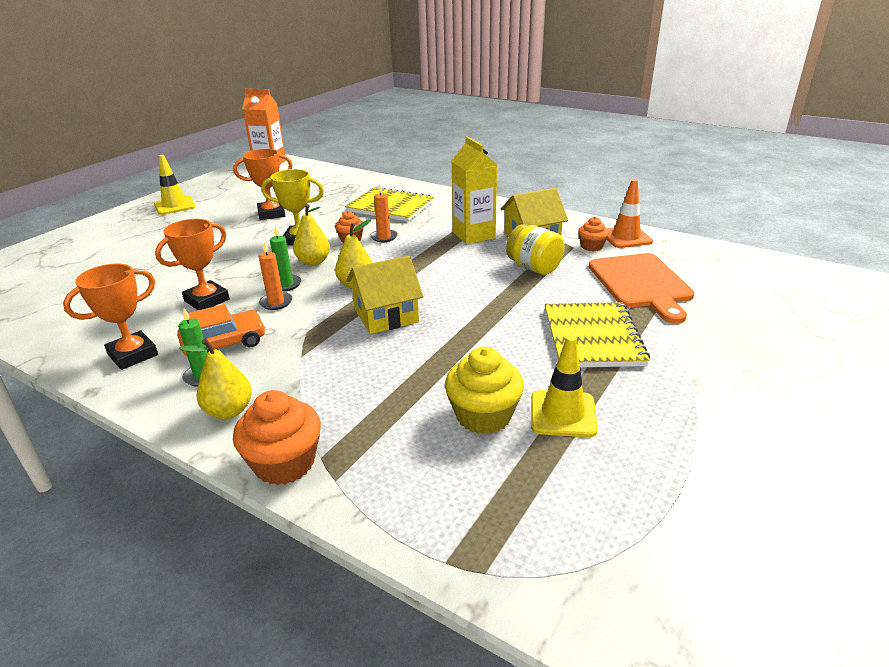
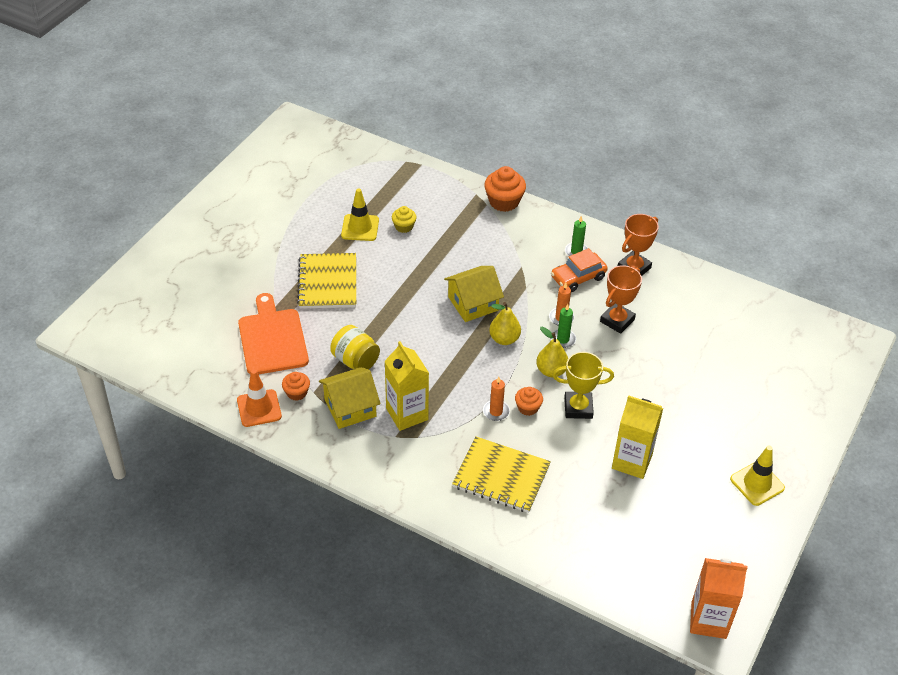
camera: 175 degrees right, 15 degrees up
yellow pear [179,338,252,419] -> none
orange trophy [233,149,293,220] -> yellow carton [612,395,663,479]
yellow cupcake [445,346,524,434] -> yellow cupcake [392,206,417,233], size x0.59

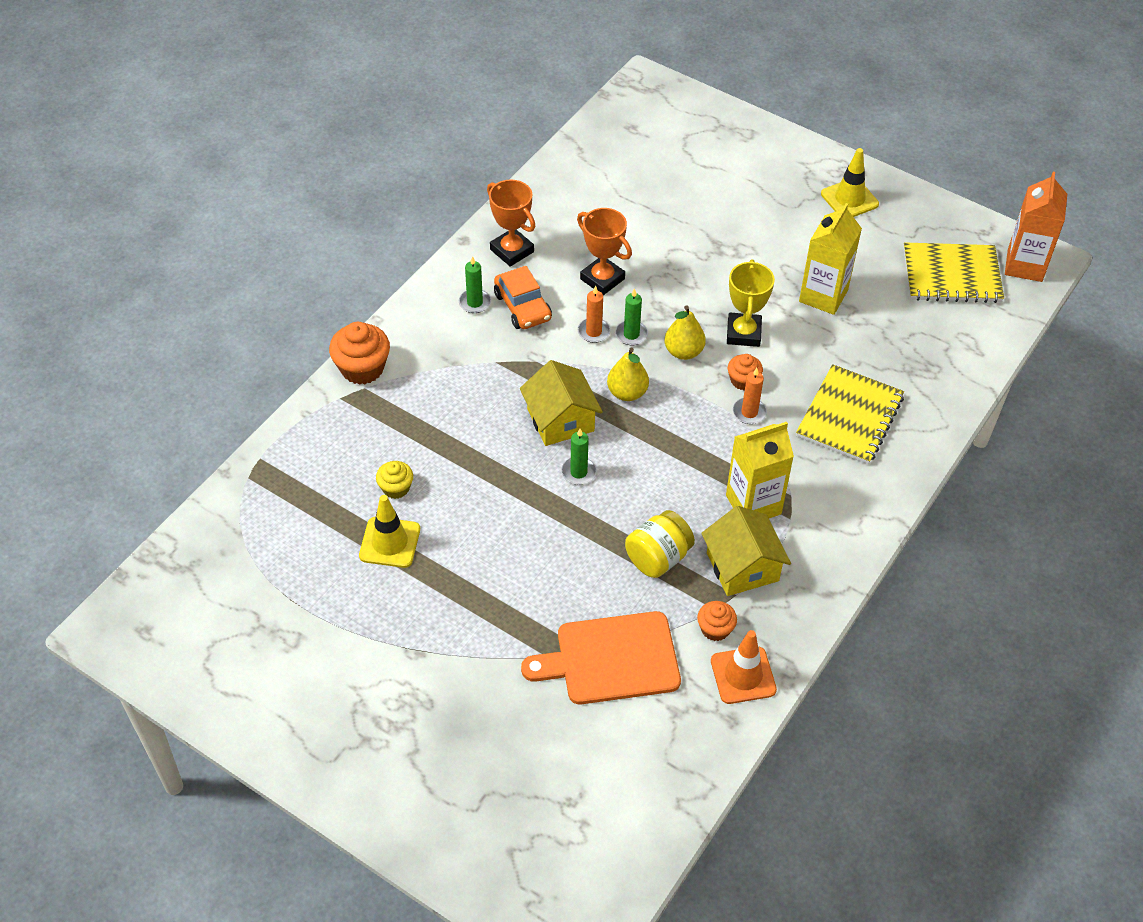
camera: 85 degrees left, 5 degrees up
yellow notebook [297,253,356,309] -> yellow notebook moved to [903,242,1004,303]
none -> green candle [561,429,597,485]

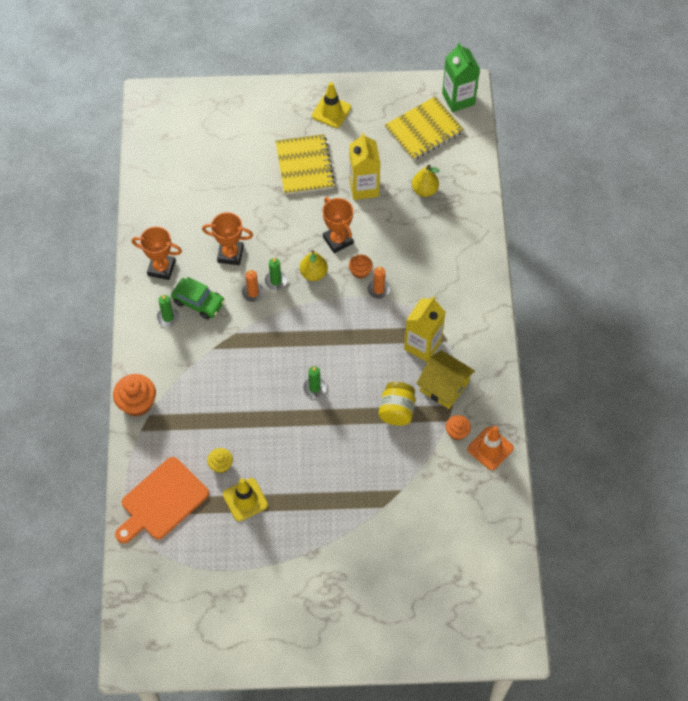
camera: 35 degrees left, 10 degrees up
orange car [494,266,552,329] -> green car [171,277,225,320]
yellow house [520,360,603,446] -> none
orange cutting board [521,611,681,704] -> orange cutting board moved to [115,457,209,544]
yellow pear [607,348,649,401] -> yellow pear moved to [412,164,440,197]
yellow trophy [727,259,775,347] -> orange trophy [323,197,353,253]
yellow notebook [796,364,904,464] -> yellow notebook moved to [276,134,335,195]
orange carton [1005,172,1067,282] -> green carton [442,42,480,112]

